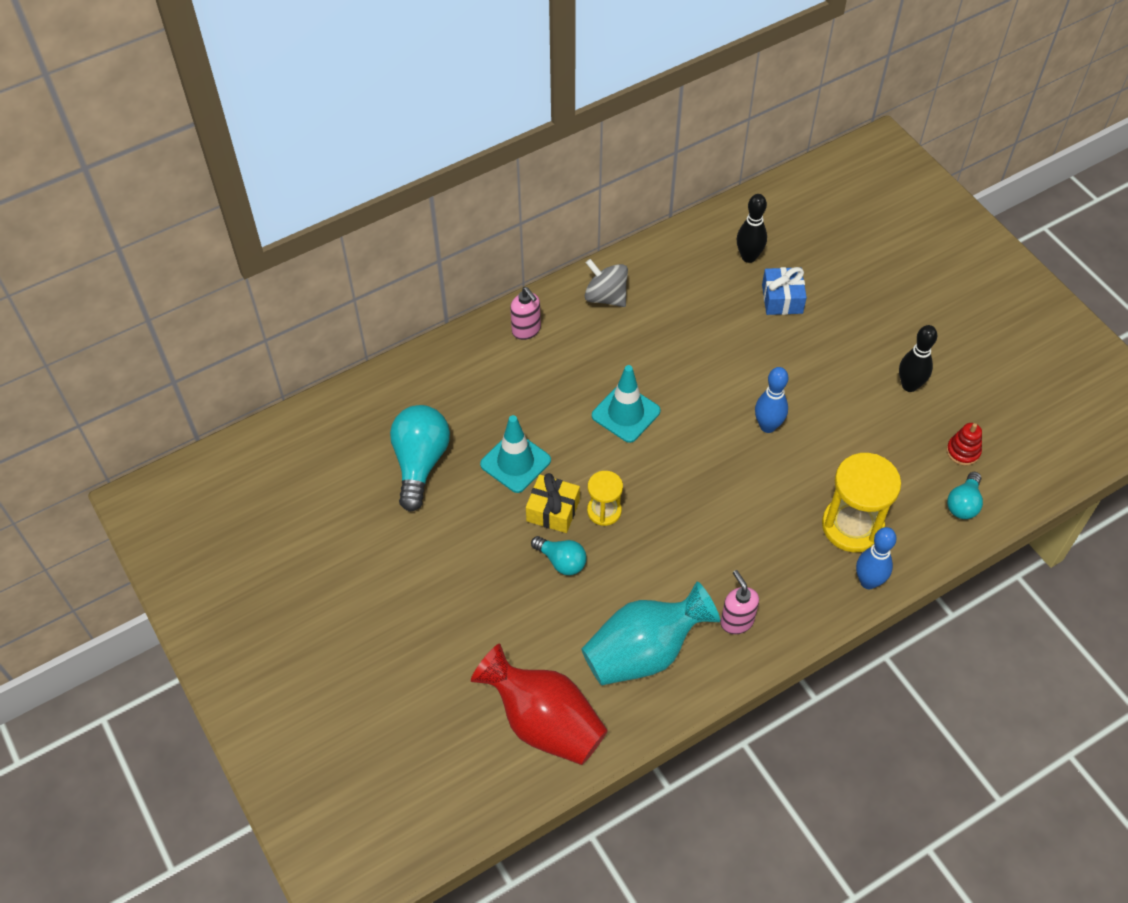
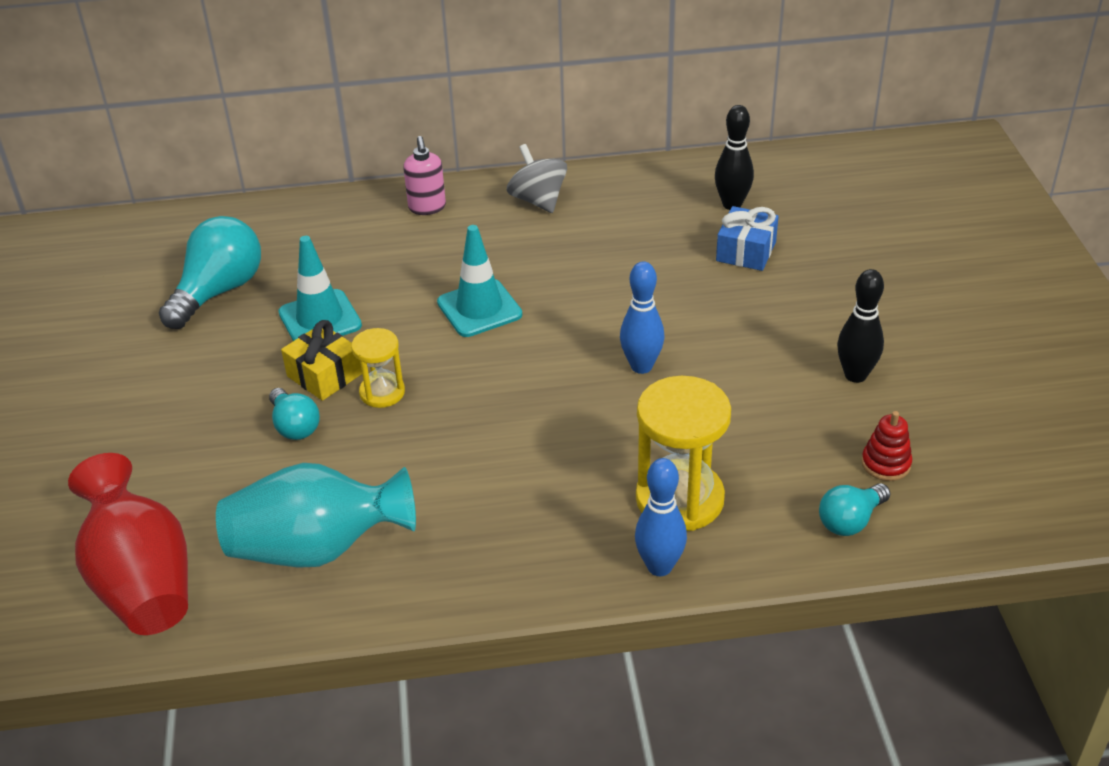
camera: 25 degrees right, 15 degrees down
pink soap dispenser [720,570,759,634] -> none

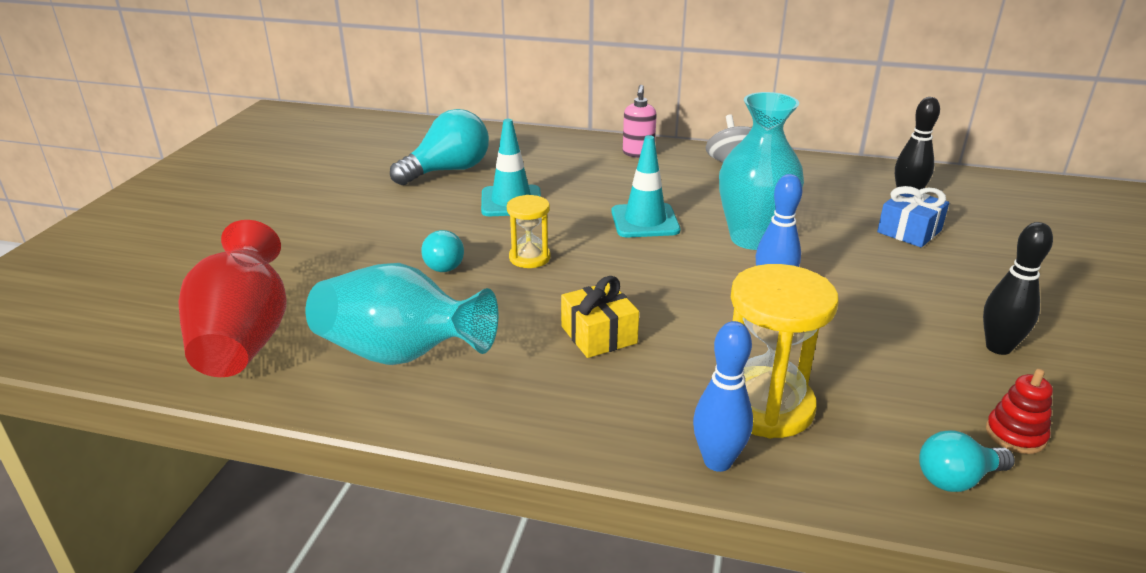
camera: 20 degrees right, 10 degrees down
yellow gift [281,320,362,401] -> yellow gift moved to [561,276,639,358]
none -> turquoise vase [719,92,804,250]

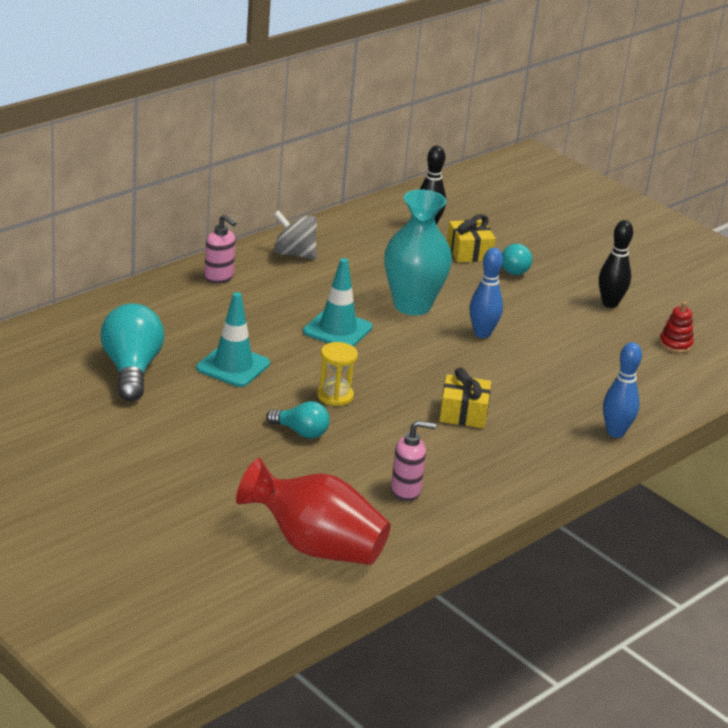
camera: 60 degrees left, 0 degrees up
turquoise vase [306,263,498,365] -> pink soap dispenser [391,420,436,501]
yellow hourglass [731,264,838,438] -> none
blue gift [877,186,949,247] -> yellow gift [447,214,496,262]
turquoise light bulb [919,430,1015,492] -> turquoise light bulb moved to [502,244,532,275]

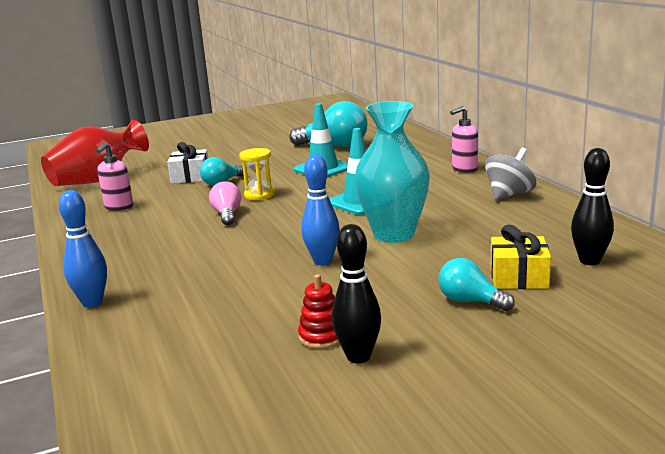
camera: 115 degrees right, 10 degrees down
yellow gift [439,367,491,428] -> none
red stacking toy [659,302,694,353] -> red stacking toy moved to [298,274,340,349]
none -> white gift [167,142,208,184]
none -> pink light bulb [209,181,241,225]

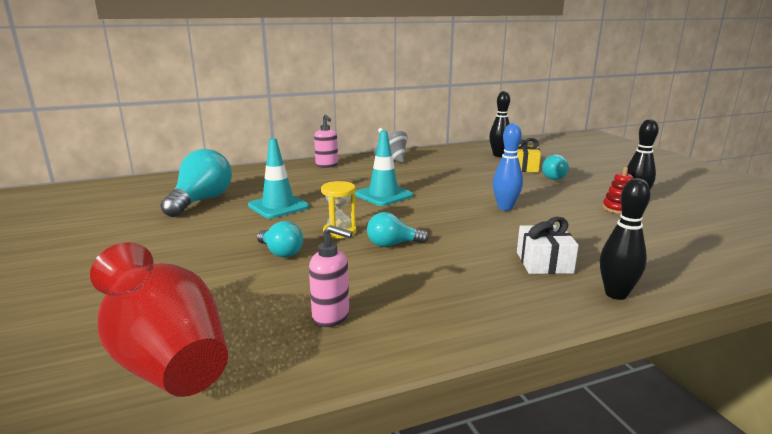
camera: 90 degrees left, 0 degrees up
blue bowling pin [59,190,107,308] -> black bowling pin [600,178,651,300]
white gift [167,142,208,184] -> white gift moved to [517,217,579,274]
pink light bulb [209,181,241,225] -> turquoise light bulb [367,212,429,247]
turquoise vase [354,101,430,243] -> none

